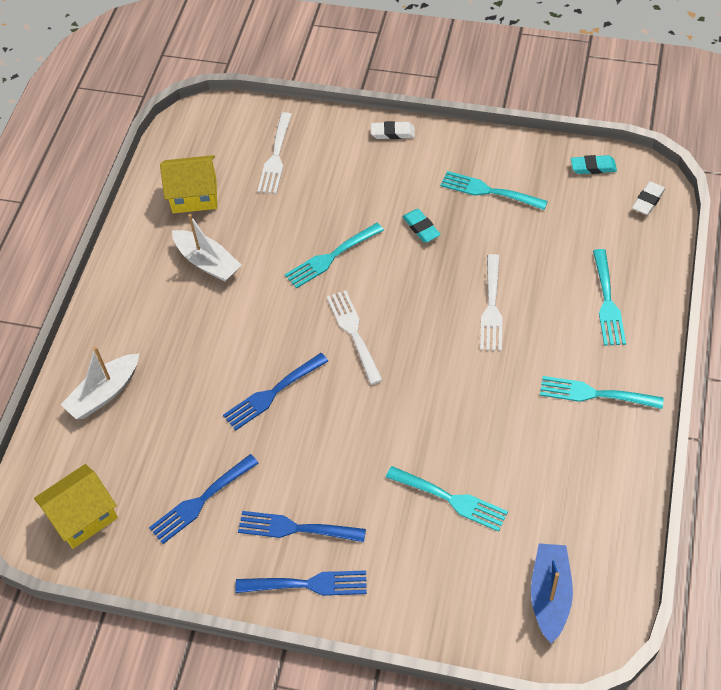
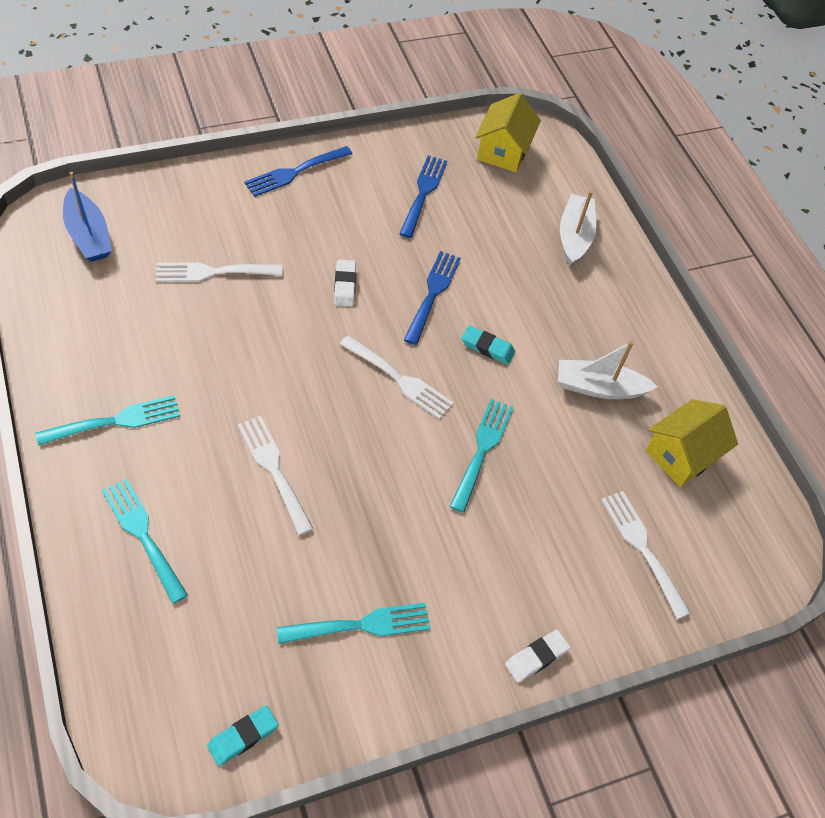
camera: 135 degrees right, 0 degrees up
blue fork [238,511,366,542] -> none
turquoise fork [386,466,508,532] -> white fork [156,262,282,282]
turquoise eraser [402,209,441,243] -> turquoise eraser moved to [461,326,515,365]
white eraser [632,181,666,215] -> white eraser moved to [334,260,356,307]

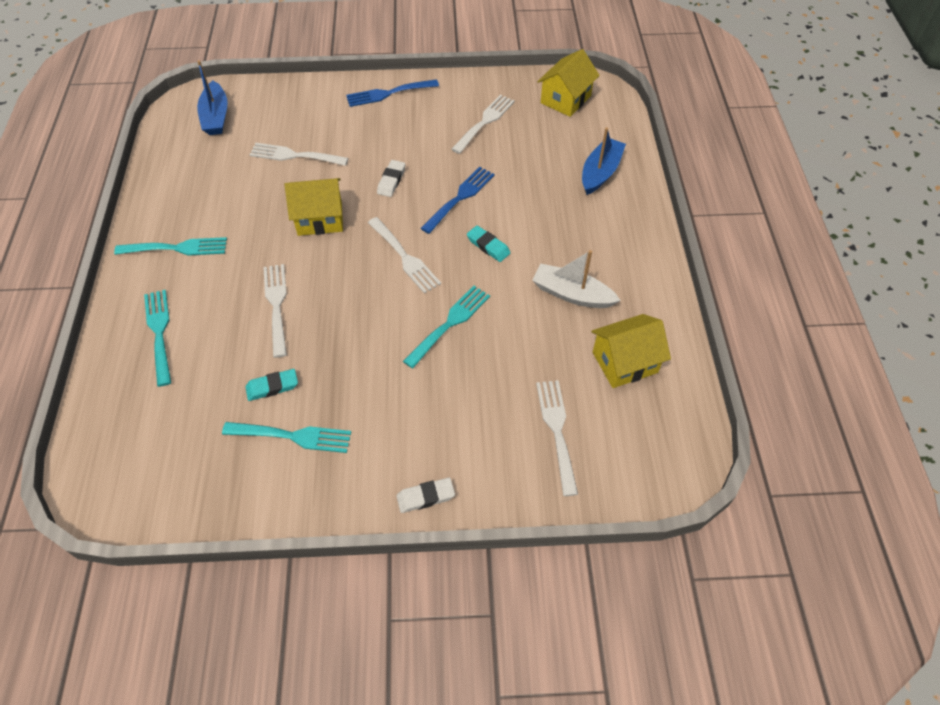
camera: 25 degrees right, 0 degrees up
turquoise eraser [207,705,278,766] -> turquoise eraser moved to [245,369,298,401]
blue fork [399,156,447,238] -> white fork [451,95,515,154]
white boat [560,191,596,266] -> blue boat [582,128,626,195]
none -> yellow house [285,178,343,236]

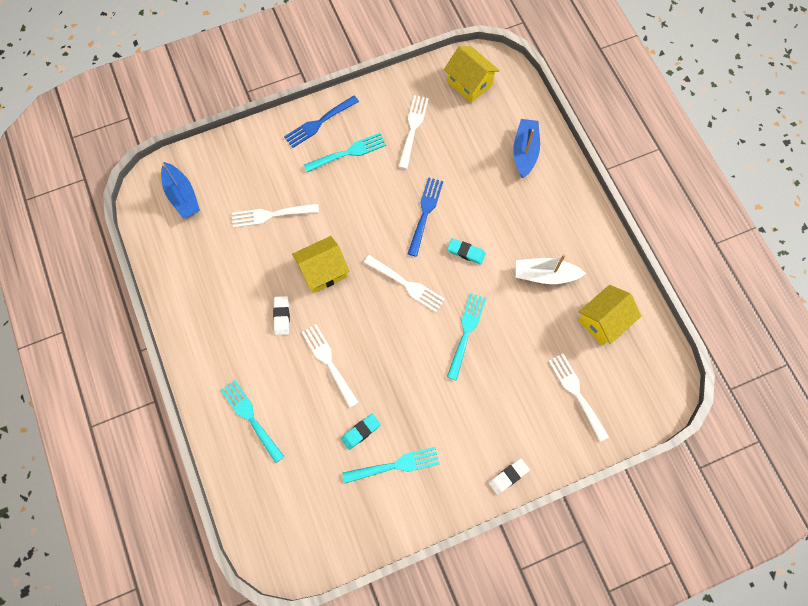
camera: 20 degrees left, 15 degrees up
turquoise fork [114,237,227,256] -> turquoise fork moved to [304,133,386,173]
white eraser [377,160,405,197] -> white eraser moved to [273,296,290,335]
yellow house [537,49,600,117] -> yellow house turned 60 degrees counterclockwise [444,46,500,103]

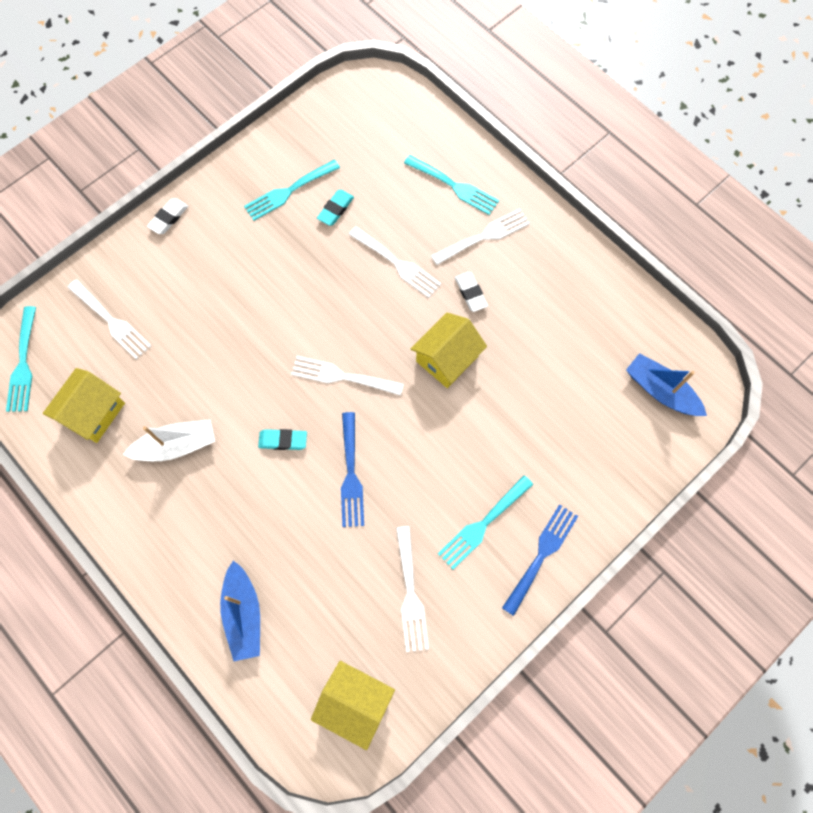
camera: 160 degrees right, 0 degrees up
white fork [232,204,319,228] -> white fork moved to [431,209,530,265]
turquoise fork [447,293,486,381] -> turquoise fork moved to [6,306,36,412]

